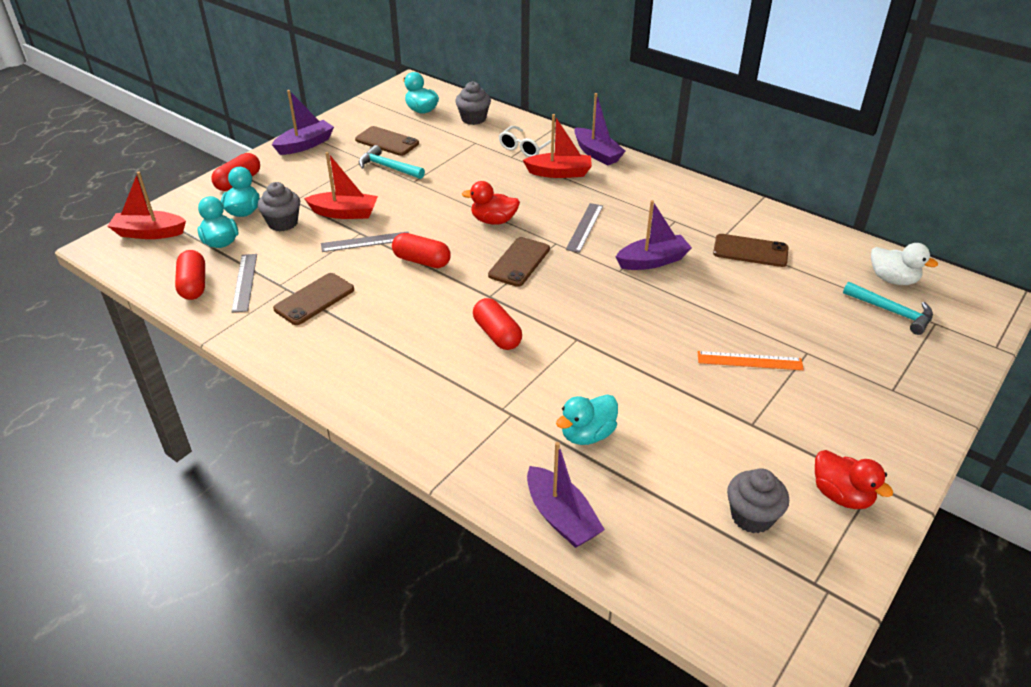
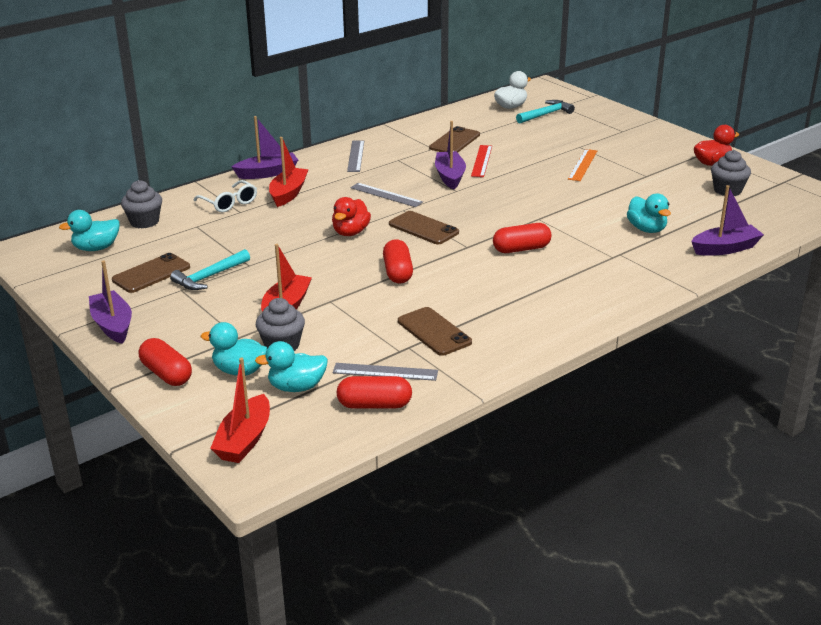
camera: 75 degrees left, 10 degrees down
grey ruler [321,231,409,252] -> grey ruler moved to [347,141,364,172]
red capsule [392,233,451,268] -> red capsule turned 45 degrees counterclockwise [383,239,413,284]
none -> red ruler [471,145,492,177]

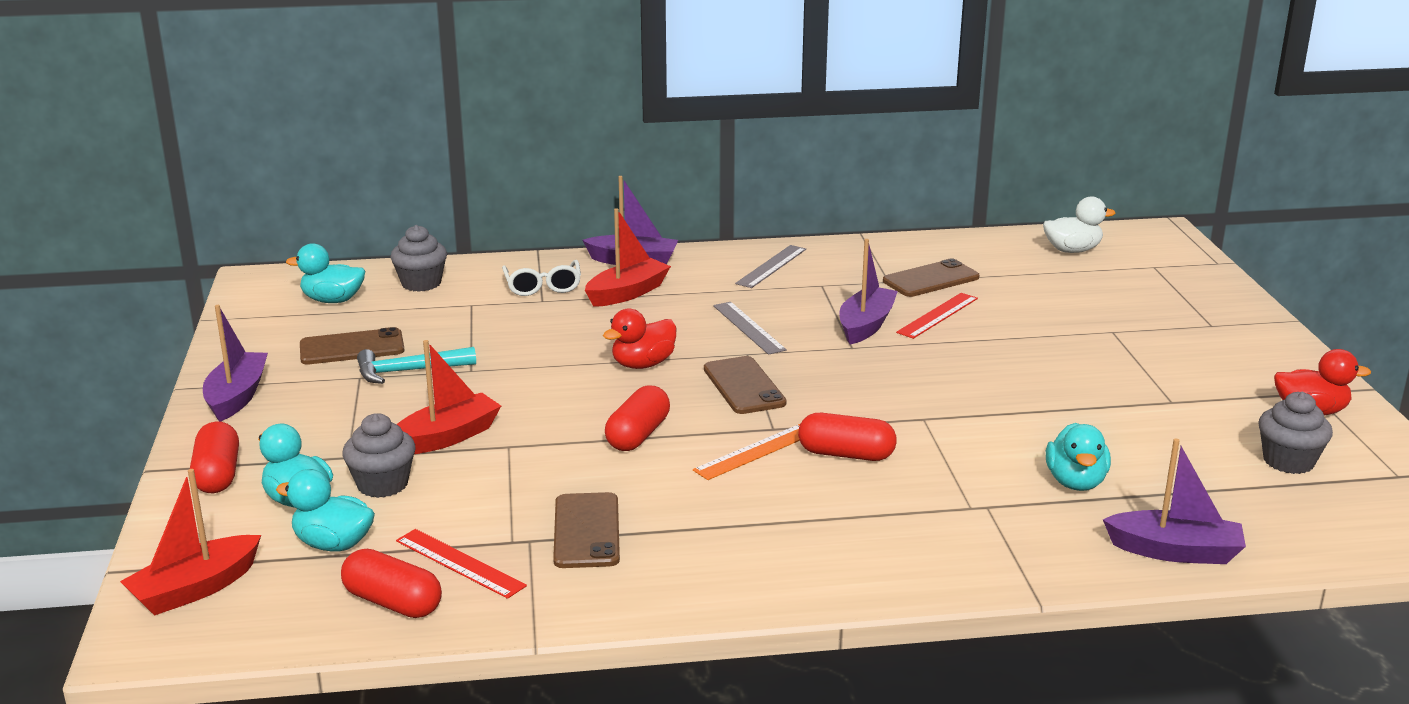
camera: 30 degrees right, 5 degrees down
grey ruler [333,363,438,381] -> red ruler [396,529,527,599]
turquoise hammer [516,100,575,123] -> none
orange ruler [568,149,597,181] -> orange ruler moved to [693,424,800,480]

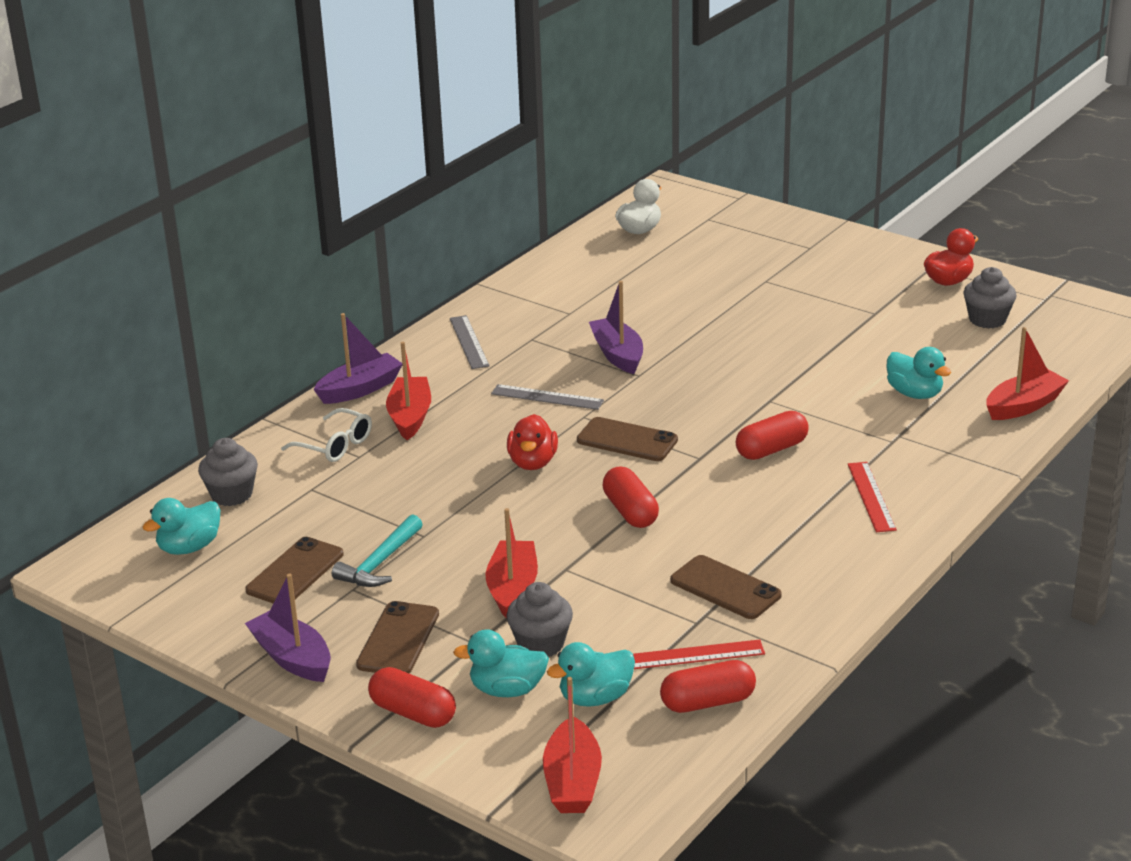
camera: 45 degrees left, 5 degrees up
orange ruler [693,424,800,480] -> none
brown phone [883,258,979,297] -> brown phone moved to [356,601,439,674]
red ruler [896,293,978,339] -> red ruler moved to [848,462,897,532]
purple boat [1103,439,1246,564] -> red boat [986,327,1069,420]

